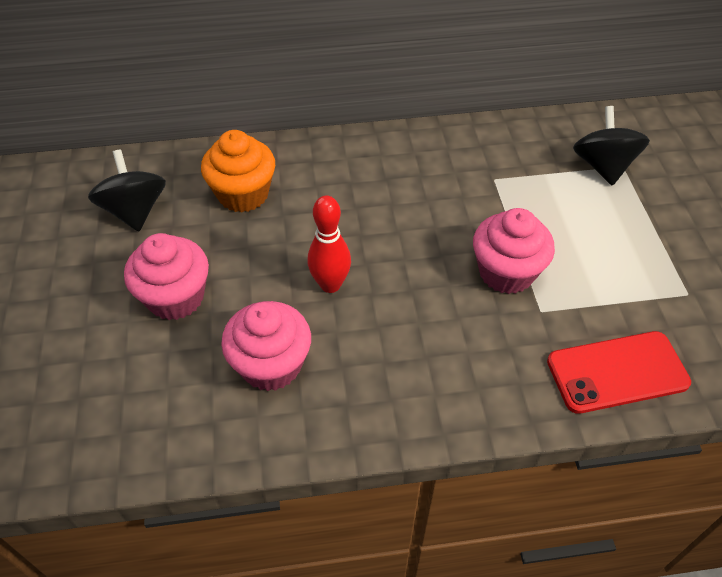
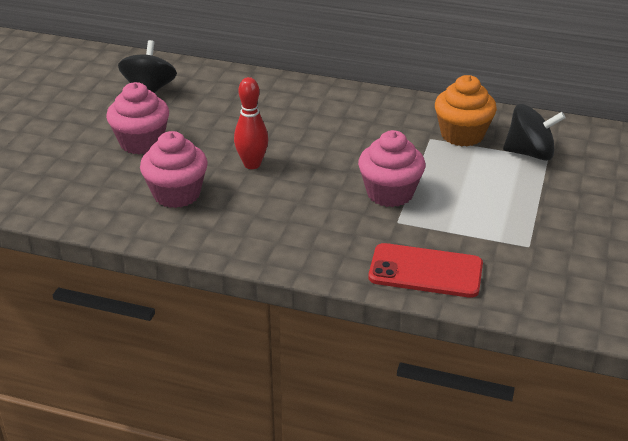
camera: 25 degrees right, 15 degrees down
orange cupcake [201,130,275,212] -> orange cupcake moved to [435,75,497,147]
black spinning top [573,106,650,186] -> black spinning top turned 75 degrees clockwise [503,104,566,161]

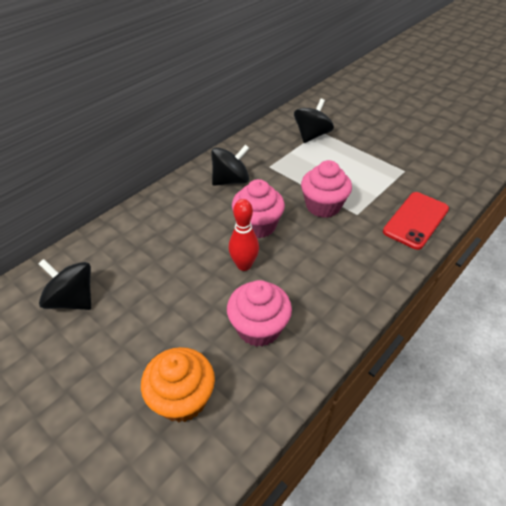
camera: 65 degrees left, 10 degrees up
pink cupcake [106,82,169,155] -> pink cupcake moved to [232,179,285,238]
orange cupcake [435,75,497,147] -> orange cupcake moved to [141,347,215,423]
none -> black spinning top [211,145,249,186]

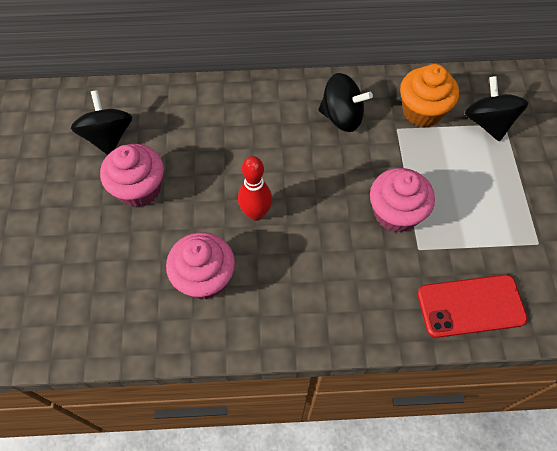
camera: 45 degrees right, 15 degrees up
orange cupcake [141,347,215,423] -> orange cupcake moved to [400,64,459,127]
pink cupcake [232,179,285,238] -> pink cupcake moved to [100,144,164,207]
black spinning top [294,99,334,143] -> black spinning top turned 90 degrees counterclockwise [465,76,528,141]

